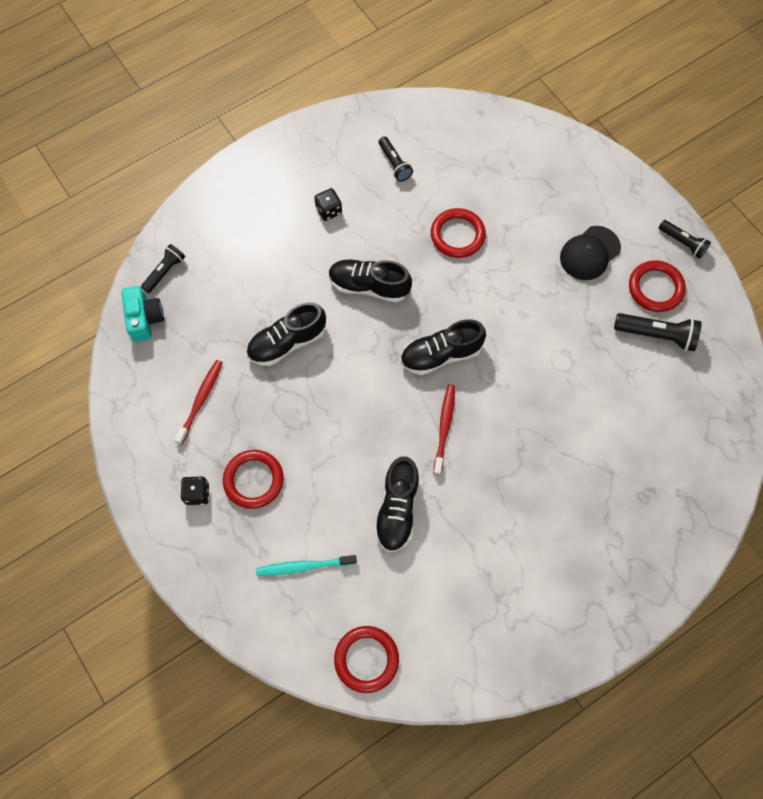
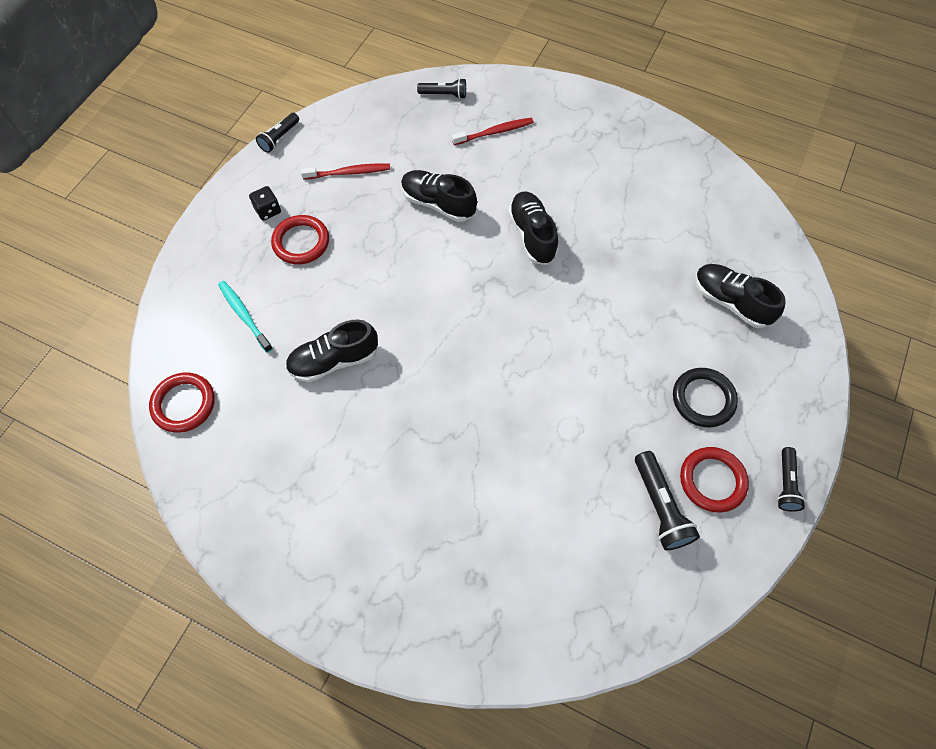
camera: 60 degrees right, 5 degrees down
turquoise camera [121,286,164,342] -> none
black dice [314,188,342,221] -> none
black flashlight [379,136,413,182] -> black flashlight moved to [256,113,299,153]
black shoe [400,319,486,375] -> black shoe moved to [695,264,786,328]
red ring [431,208,486,258] -> none
red toothbrush [433,384,455,475] -> red toothbrush moved to [452,118,534,145]
black cap [560,226,621,280] -> black ring [673,368,738,427]

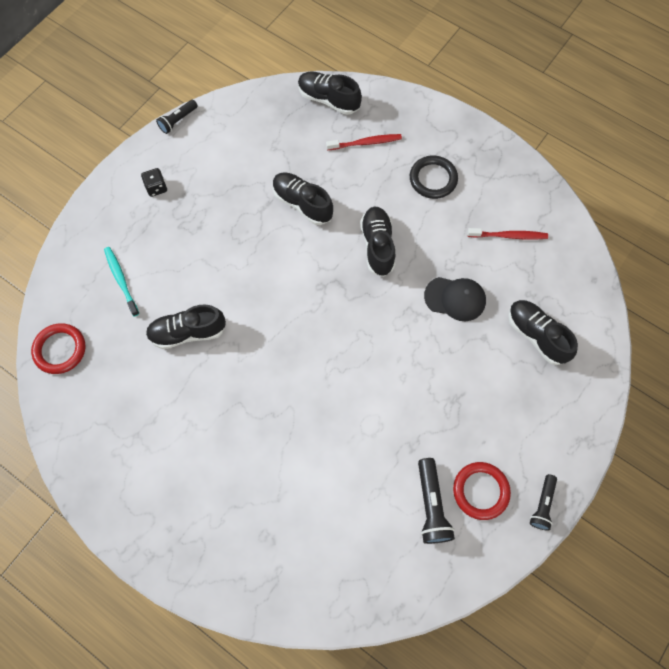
camera: 10 degrees right, 5 degrees up
red ring [271,215,329,264] -> none
red toothbrush [301,163,390,180] -> red toothbrush moved to [467,228,548,240]
black flashlight [417,78,466,99] -> black shoe [298,72,362,115]
black ring [673,368,738,427] -> black ring moved to [410,155,458,199]
none -> black cap [424,277,486,321]

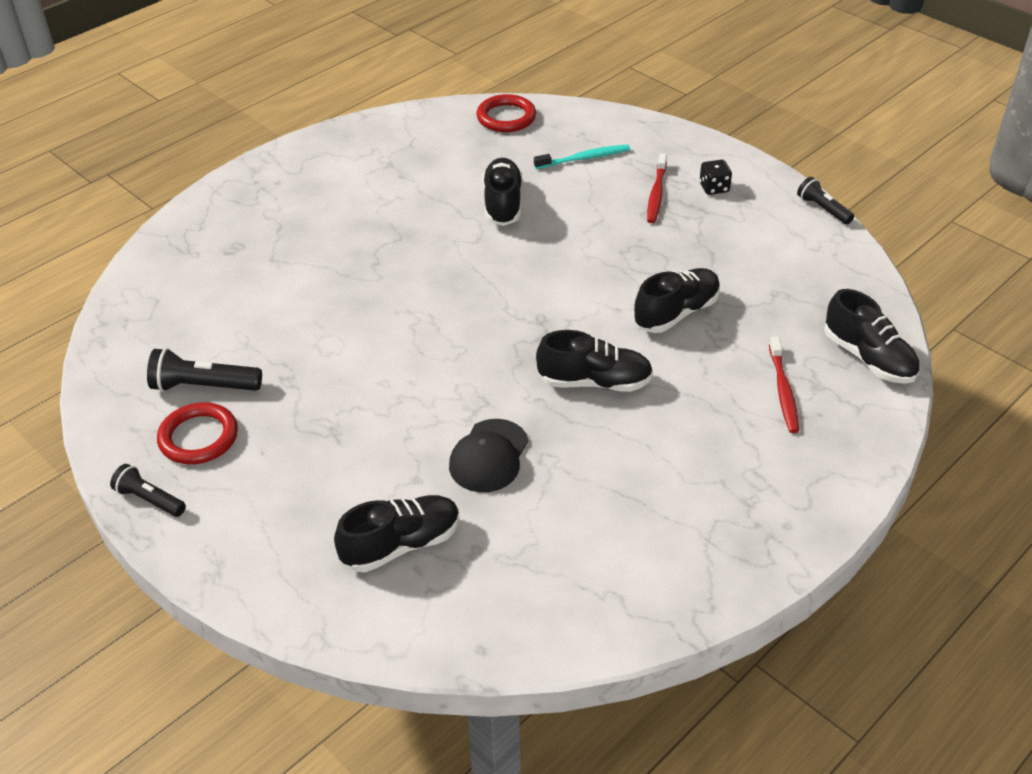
camera: 100 degrees right, 25 degrees down
black shoe [298,72,362,115] -> black shoe turned 105 degrees clockwise [824,289,920,384]
black ring [410,155,458,199] -> none
red toothbrush [467,228,548,240] -> red toothbrush moved to [647,153,667,223]

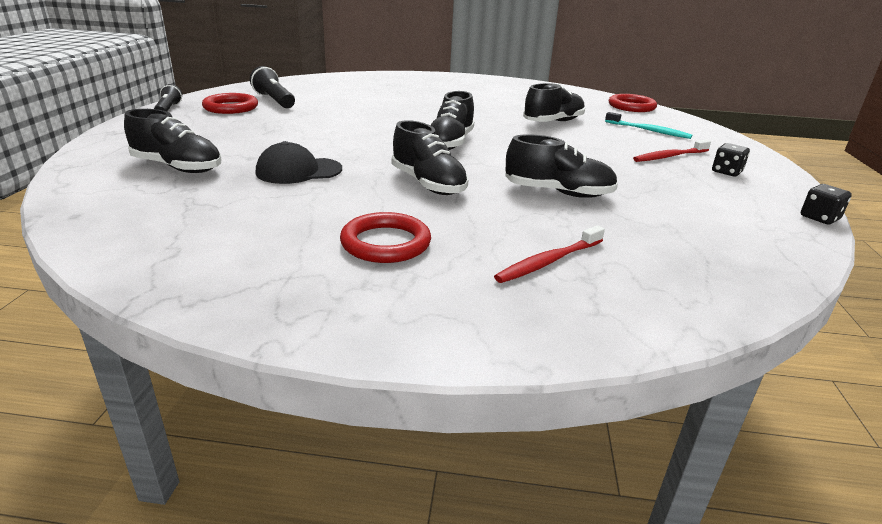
camera: 50 degrees right, 15 degrees down
black flashlight [797,177,854,224] -> black dice [801,184,852,225]
black shoe [824,289,920,384] -> black shoe moved to [430,91,474,150]
none -> red ring [340,212,431,263]

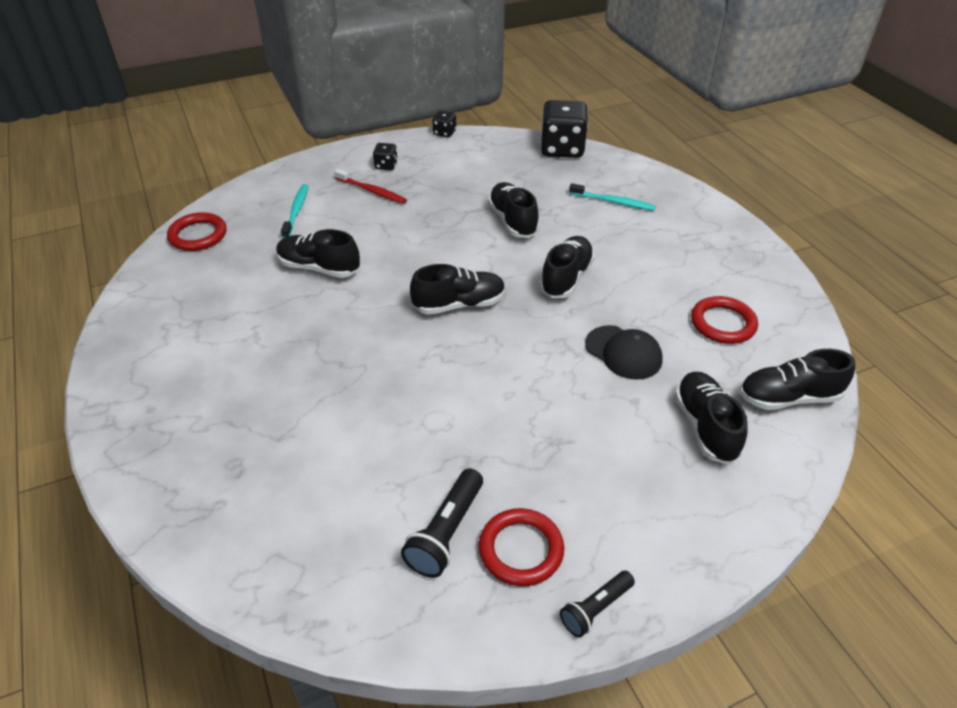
camera: 120 degrees left, 15 degrees up
red ring [340,212,431,263] -> red ring moved to [691,296,758,344]
red toothbrush [494,225,605,283] -> turquoise toothbrush [569,183,656,211]
none -> black dice [541,100,588,158]
none -> black shoe [739,349,855,410]

